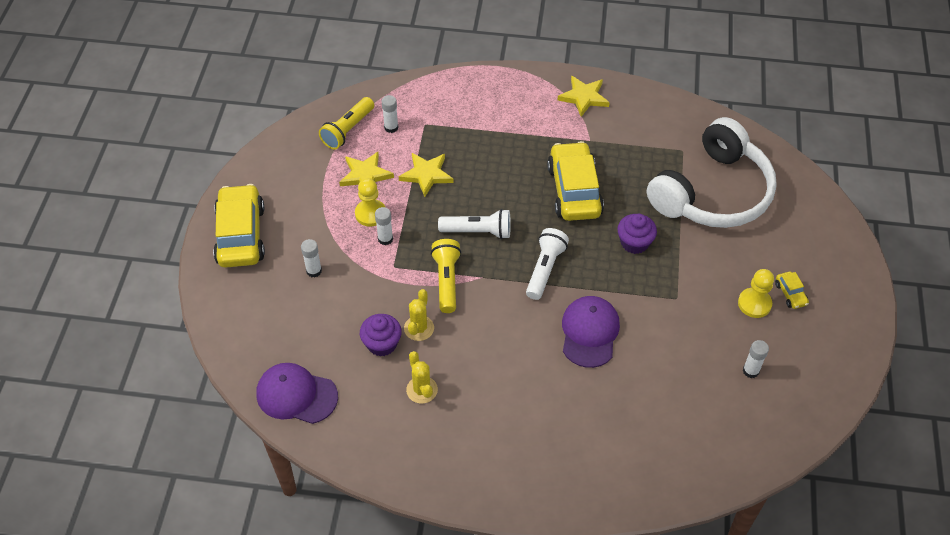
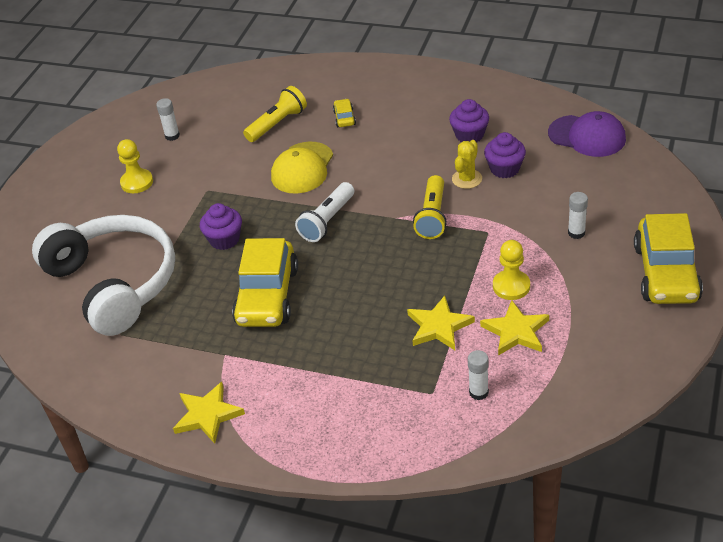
camera: 165 degrees left, 10 degrees down
yellow flashlight [319,97,374,149] -> yellow flashlight moved to [243,86,307,142]
white glue stick [375,207,393,245] -> none
yellow cactus [406,351,438,404] -> purple cupcake [449,99,489,142]
white flashlight [438,209,511,239] -> none
purple cap [562,296,620,368] -> yellow cap [271,142,333,194]
white headphones [647,117,777,228] -> white headphones turned 90 degrees clockwise [32,215,175,336]
yellow car [775,271,809,309] -> yellow car moved to [333,99,356,127]

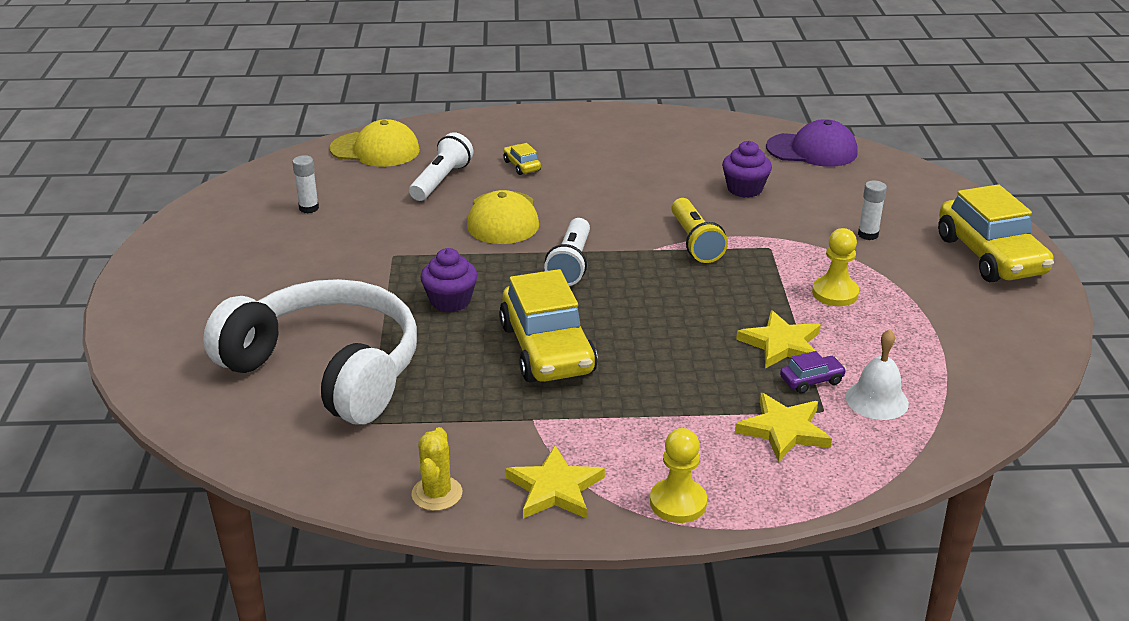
camera: 25 degrees left, 10 degrees down
yellow pawn [117,139,153,193] -> yellow pawn moved to [650,428,707,523]
yellow flashlight [243,86,307,142] -> white flashlight [409,132,473,201]
purple cupcake [449,99,489,142] -> none
yellow cactus [452,140,482,189] -> yellow cactus moved to [411,427,462,511]
white glue stick [468,350,489,400] -> white bell [846,329,909,420]
yellow star [480,300,549,356] -> yellow star moved to [735,393,832,462]
none -> yellow cap [330,119,420,167]
none -> purple car [780,351,847,393]

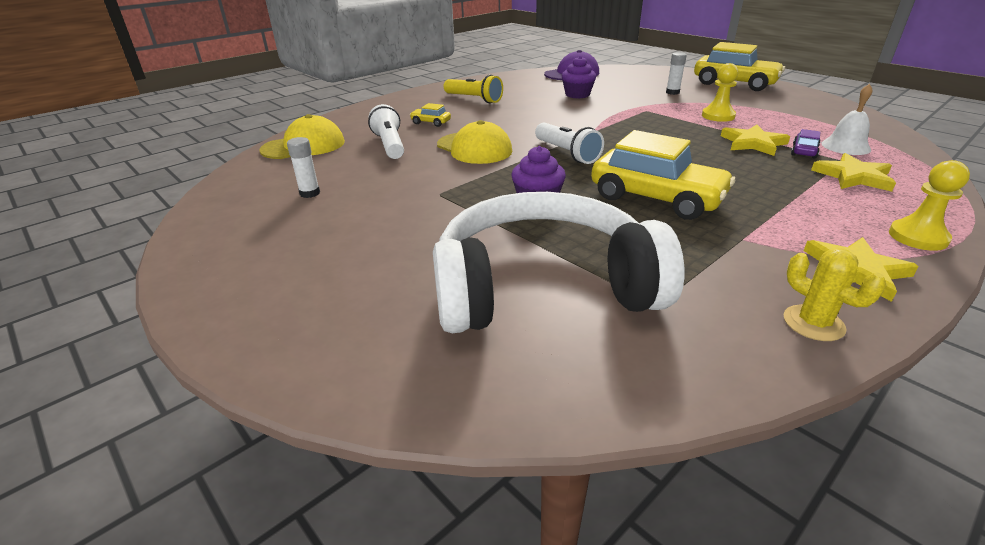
camera: 40 degrees left, 0 degrees up
yellow flashlight [671,198,728,263] -> yellow flashlight moved to [444,75,503,103]

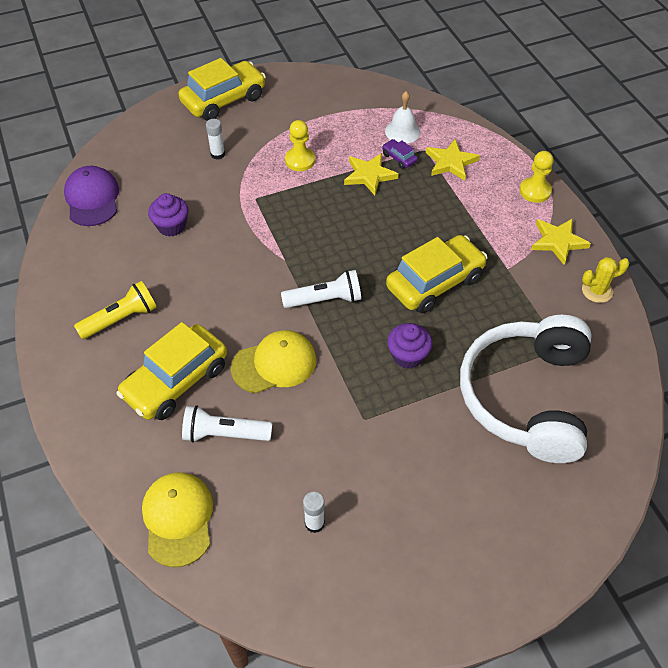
camera: 70 degrees left, 20 degrees up
yellow car [410,103,451,127] -> yellow car [116,322,227,420], size x2.37

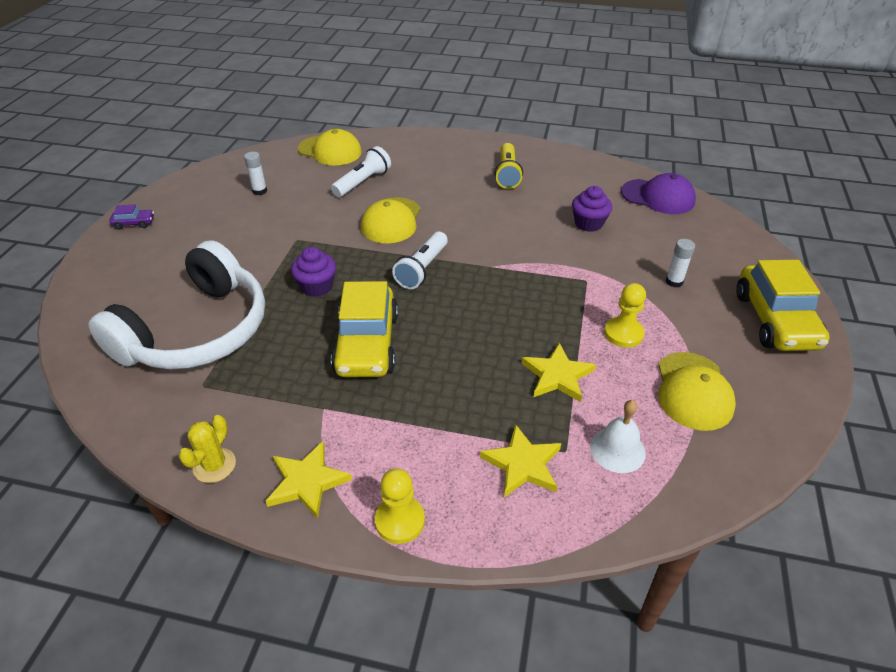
camera: 125 degrees right, 10 degrees down
yellow car [116,322,227,420] -> none
purple car [382,139,418,169] -> purple car moved to [109,205,154,230]
white headphones [460,315,591,463] -> white headphones turned 75 degrees clockwise [88,240,265,370]
none -> yellow cap [658,352,736,431]

